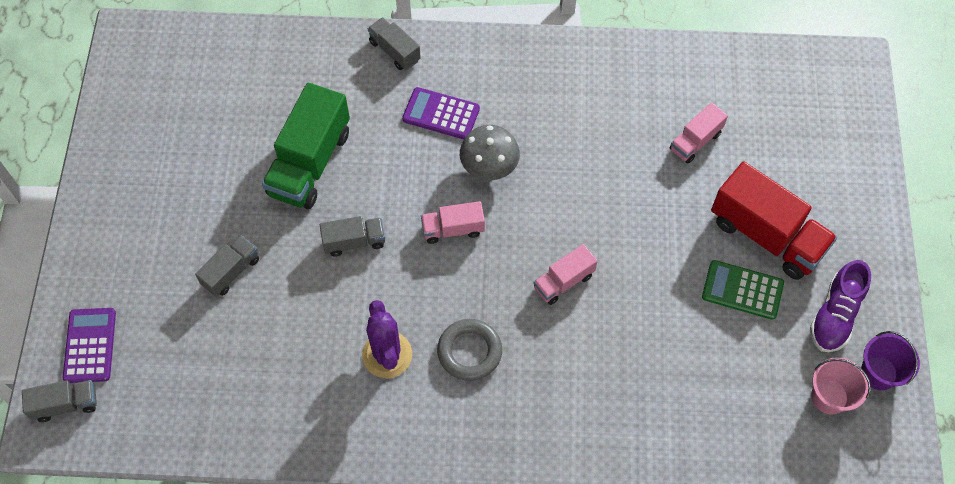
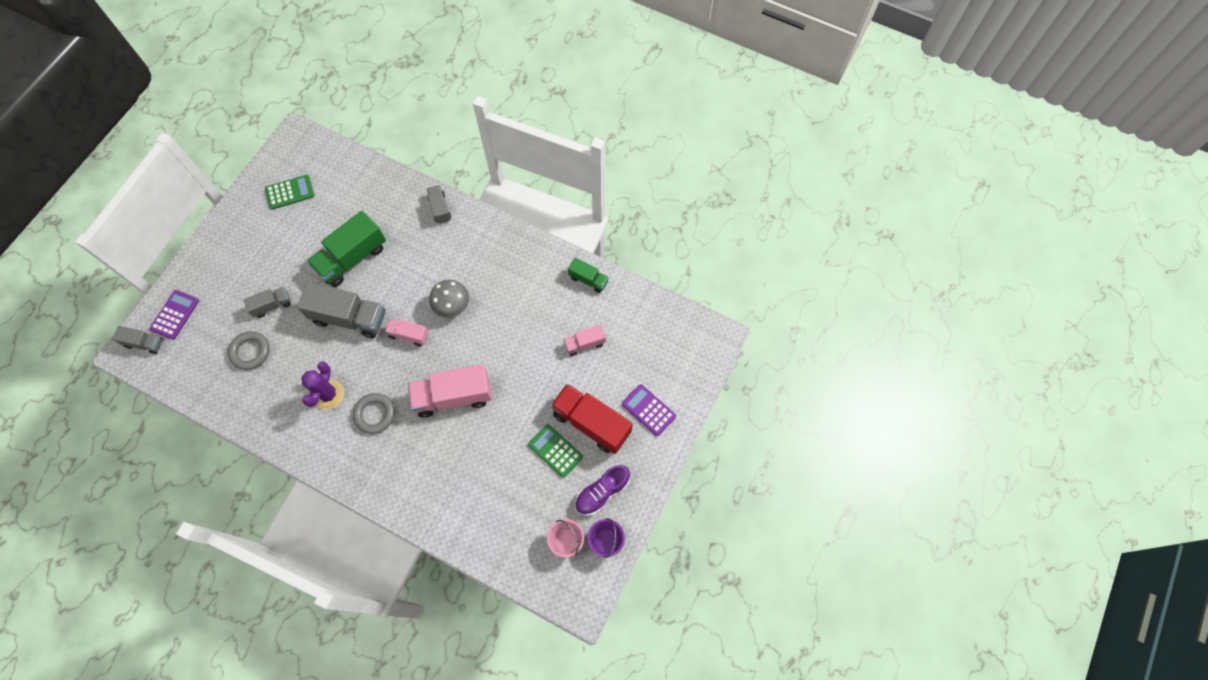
camera: 25 degrees right, 5 degrees up
grey truck [320,216,385,257] -> grey truck [297,282,385,338], size x1.90
purple calculator [402,87,480,139] -> purple calculator moved to [622,384,676,436]
pink truck [533,244,598,305] -> pink truck [408,364,492,418], size x1.90
red truck [711,161,837,280] -> red truck turned 150 degrees clockwise [550,384,633,454]
none -> grey ring [228,331,270,370]
none -> green calculator [265,175,314,210]
none -> green truck [568,258,609,293]

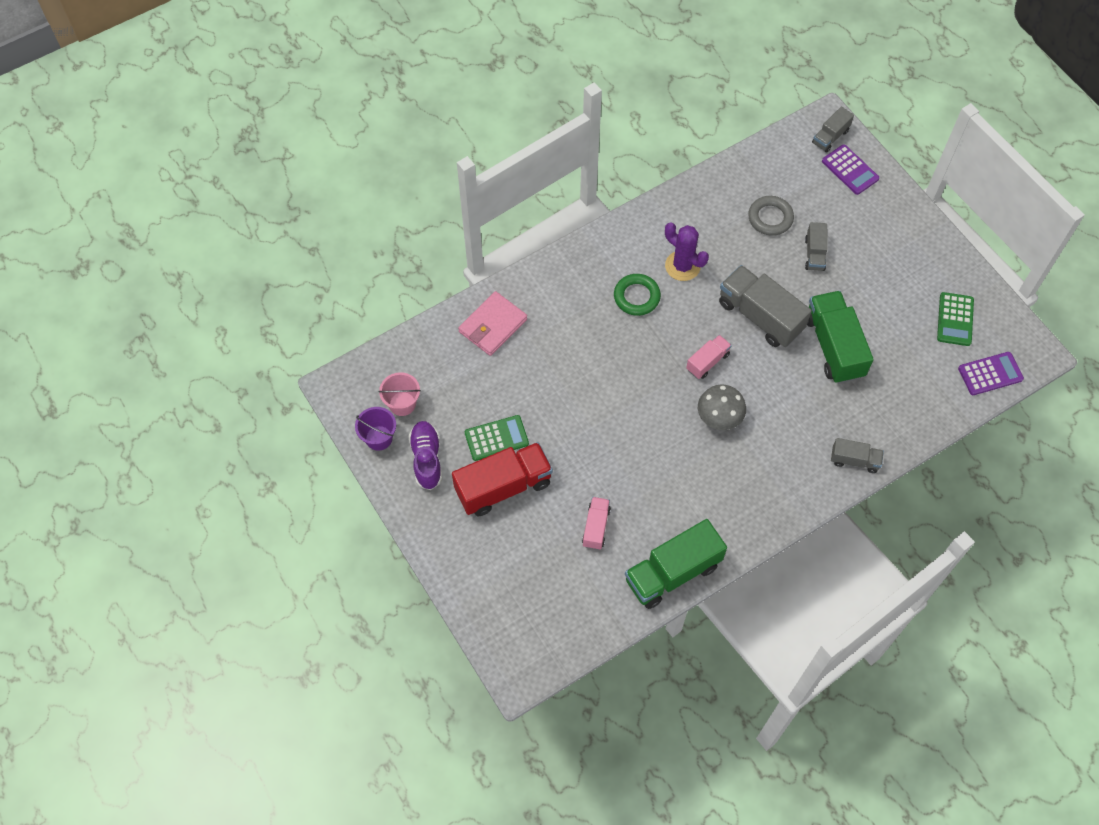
camera: 120 degrees right, 5 degrees down
grey truck [297,282,385,338] -> grey truck turned 90 degrees clockwise [719,265,812,347]
grey ring [353,393,395,434] -> green ring [614,274,661,316]
pink truck [408,364,492,418] -> none
green truck [568,258,609,293] -> green truck [625,519,727,609], size x1.90
purple calculator [622,384,676,436] -> purple calculator moved to [958,352,1024,395]
none -> pink wallet [458,291,527,356]

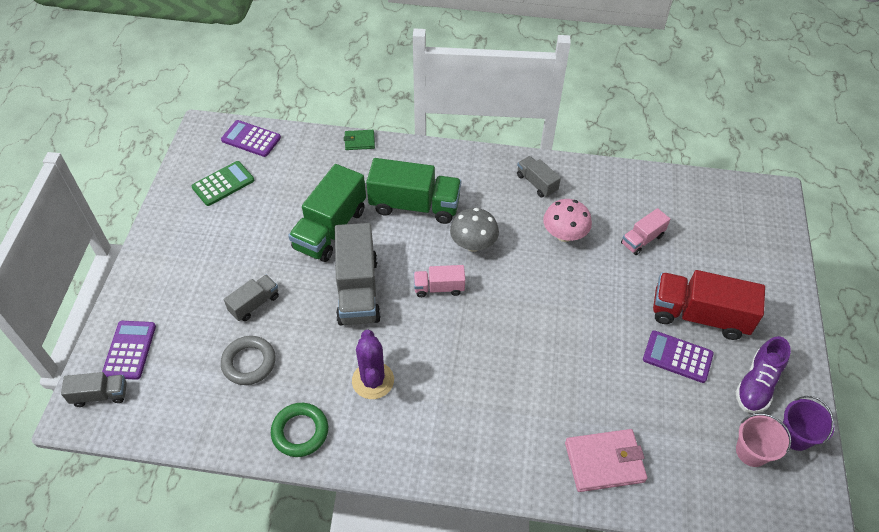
camera: 140 degrees left, 10 degrees down
green calculator [465,415,529,461] -> purple calculator [643,330,714,383]
green ring [614,274,661,316] -> green ring moved to [271,403,328,457]
green truck [625,519,727,609] -> green truck moved to [366,158,461,224]
grey truck [831,438,884,473] -> grey truck moved to [517,156,561,198]
none -> green wallet [344,130,375,150]
none -> pink mushroom [543,199,592,242]

